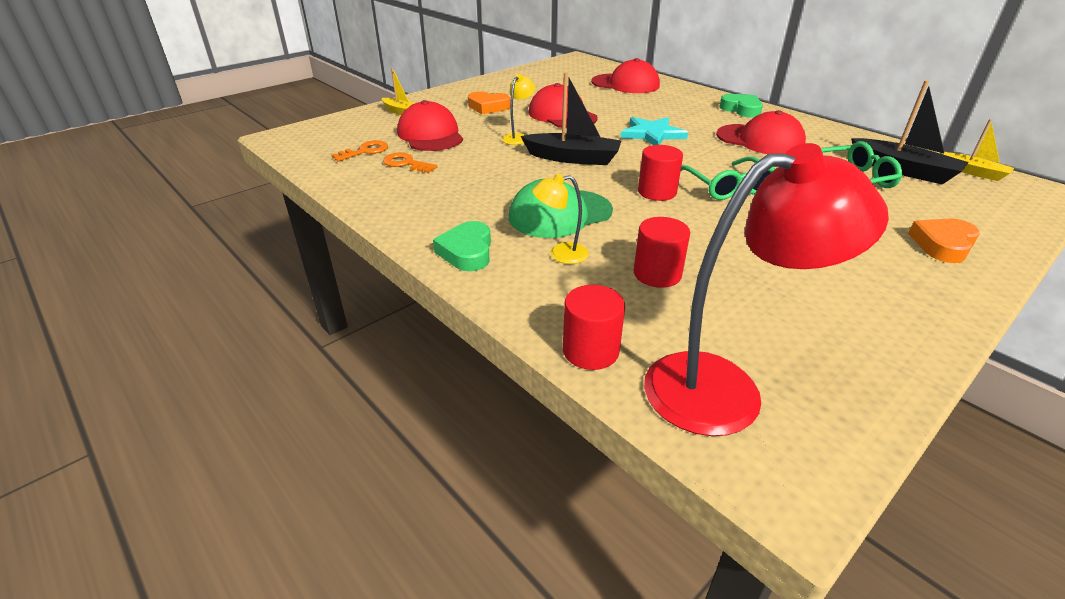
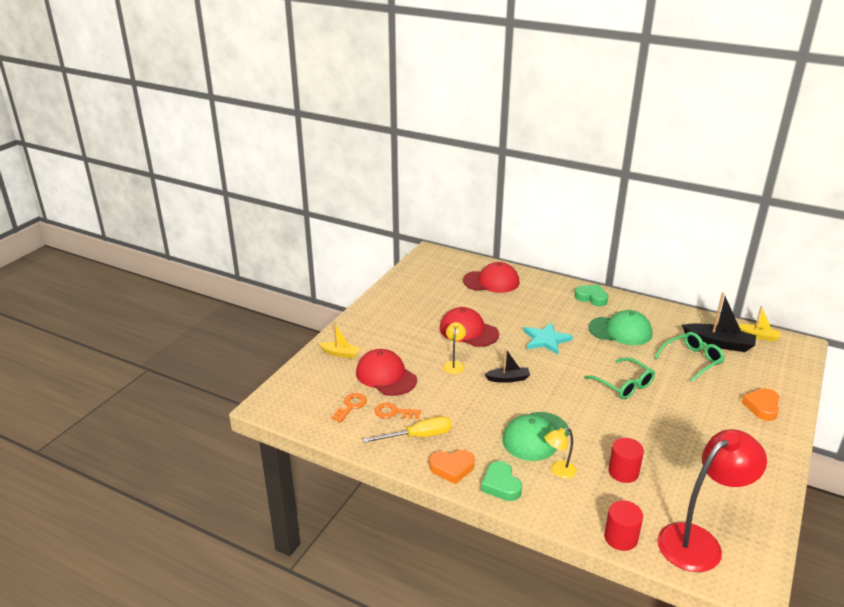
camera: 20 degrees left, 5 degrees down
orange heart [468,91,510,114] -> orange heart moved to [429,450,475,484]
black boat [521,72,621,165] -> black boat [485,348,530,383], size x0.61
red cylinder [638,145,683,201] -> none
red cap [716,110,806,154] -> green cap [588,310,652,345]
none -> yellow screwdriver [363,416,452,443]

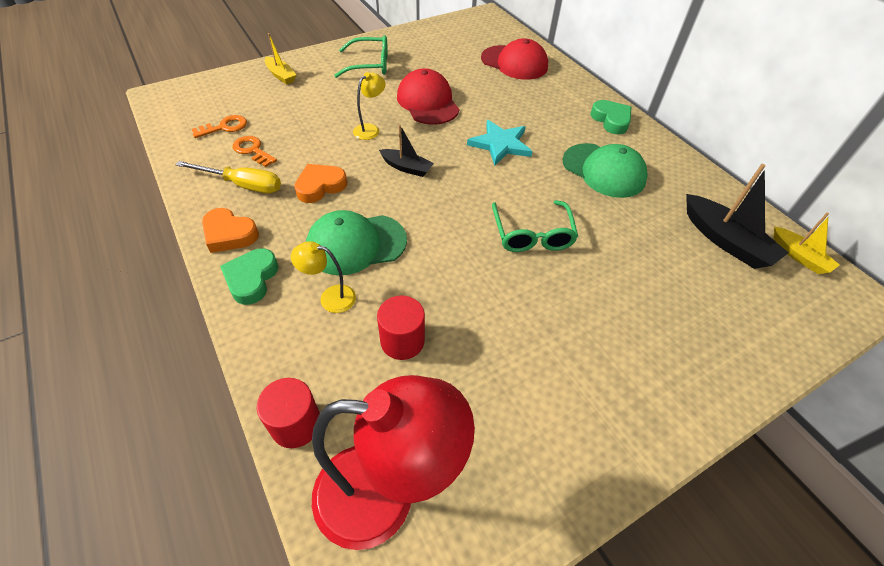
camera: 30 degrees right, 20 degrees up
red cap [356,349,417,396] -> none
green glasses [654,332,725,382] -> green glasses moved to [334,35,388,78]
orange heart [742,388,780,421] -> orange heart moved to [294,164,347,203]

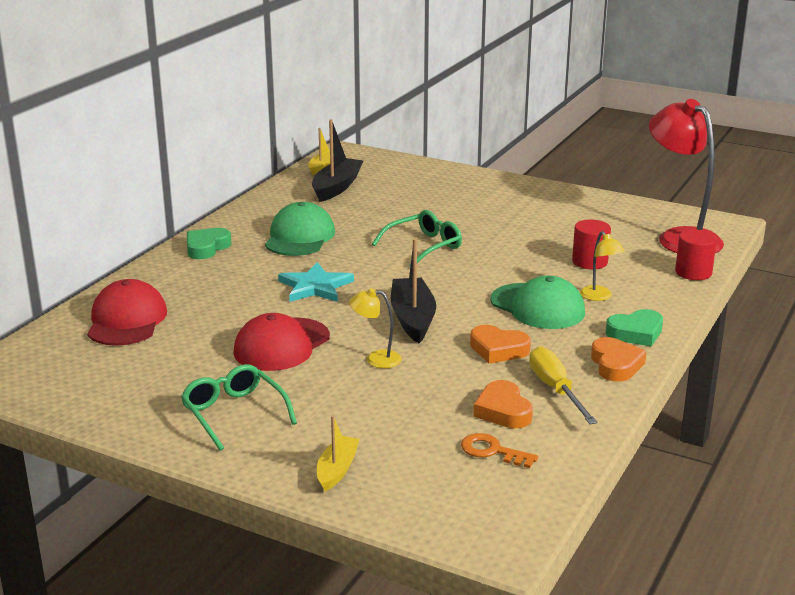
camera: 120 degrees left, 25 degrees down
orange key [233,136,277,167] -> orange heart [473,380,533,429]
black boat [379,124,434,177] -> black boat [391,239,436,343], size x1.65

